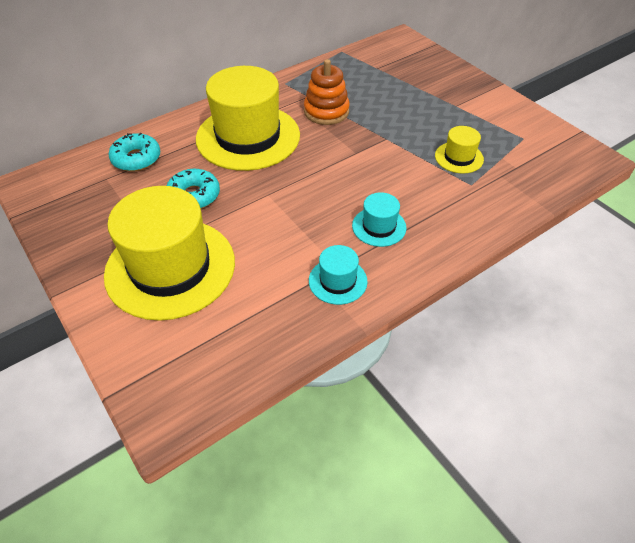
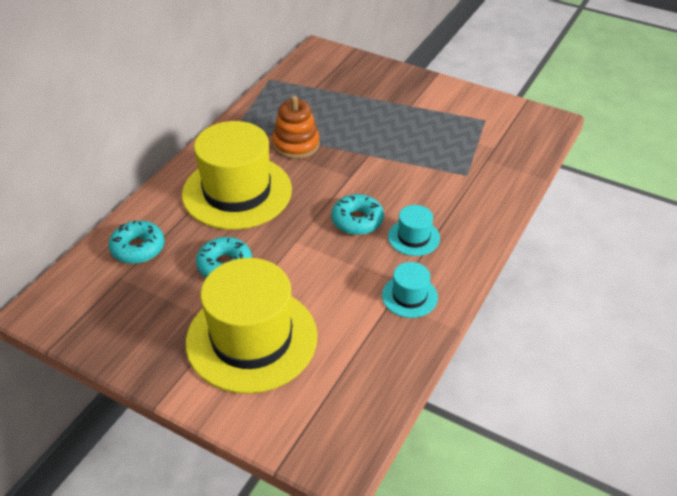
camera: 25 degrees left, 5 degrees down
yellow hat [435,126,484,174] -> none
none -> turquoise donut [331,194,384,235]

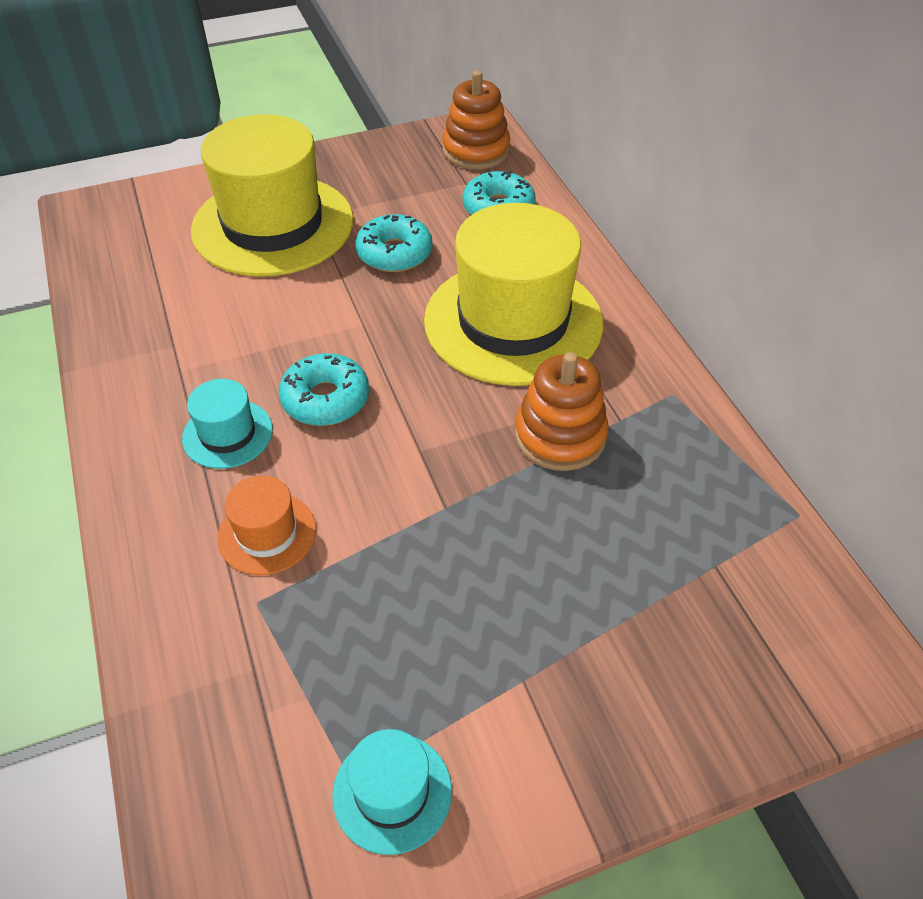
camera: 130 degrees right, 5 degrees up
turquoise hat [382,262,438,318] -> turquoise hat moved to [332,729,452,855]
none -> orange hat [217,476,316,575]
none -> orange stacking toy [443,71,510,170]

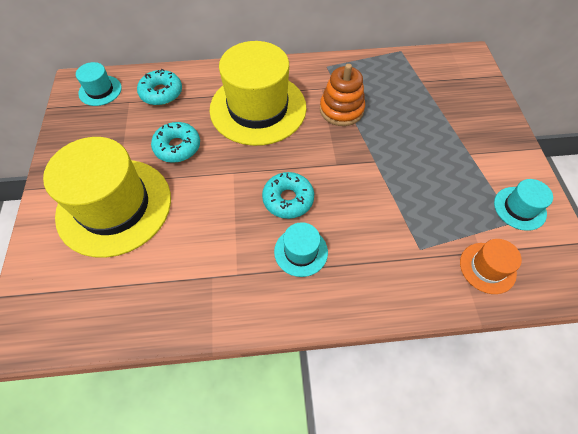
camera: 75 degrees left, 10 degrees up
orange hat [217,476,316,575] -> orange hat moved to [460,239,522,294]
orange stacking toy [443,71,510,170] -> turquoise hat [76,62,122,106]

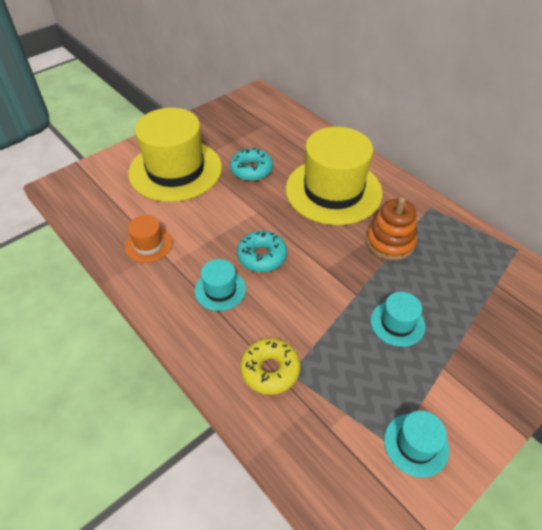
camera: 55 degrees right, 10 degrees down
turquoise hat [76,62,122,106] -> turquoise hat moved to [371,292,425,347]
turquoise donut [137,69,182,105] -> none
orange hat [460,239,522,294] -> orange hat moved to [125,215,173,263]
none -> yellow donut [240,338,300,395]

